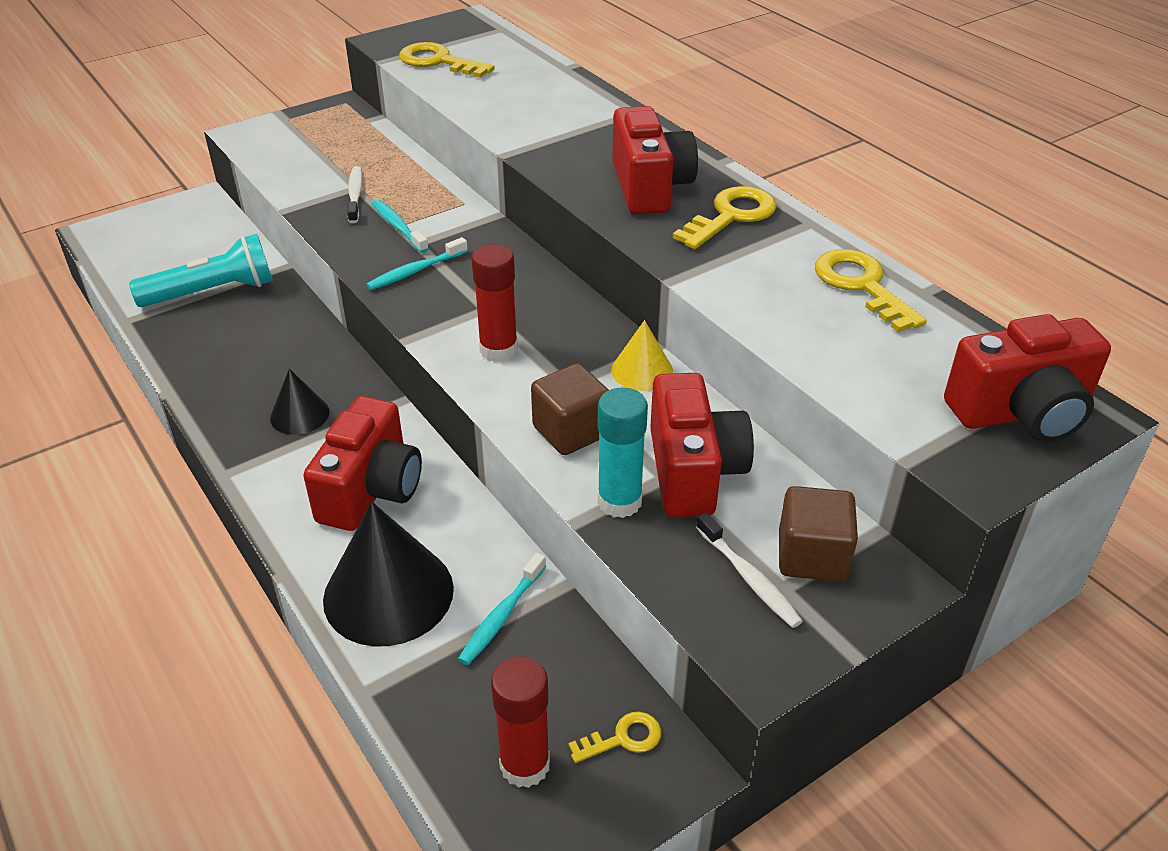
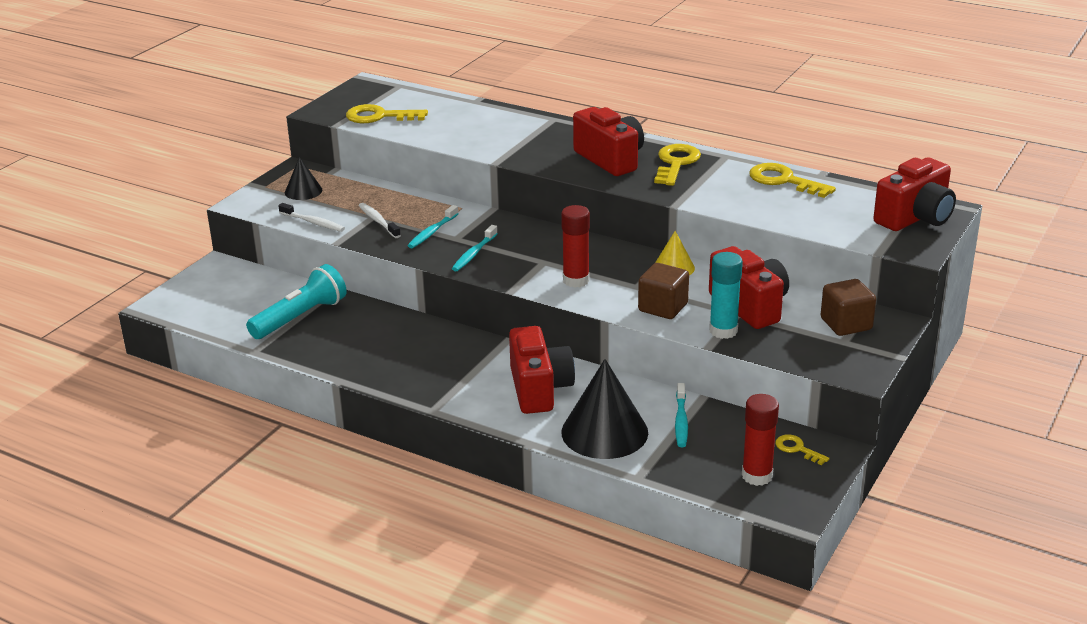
camera: 25 degrees left, 10 degrees down
black cone [270,369,330,435] -> black cone moved to [285,157,322,200]
turquoise toothbrush [372,200,429,253] -> turquoise toothbrush turned 90 degrees counterclockwise [408,205,459,248]
yellow key [568,712,661,763] -> yellow key turned 90 degrees counterclockwise [775,434,829,465]
white toothbrush [696,512,803,628] -> white toothbrush moved to [278,203,345,232]

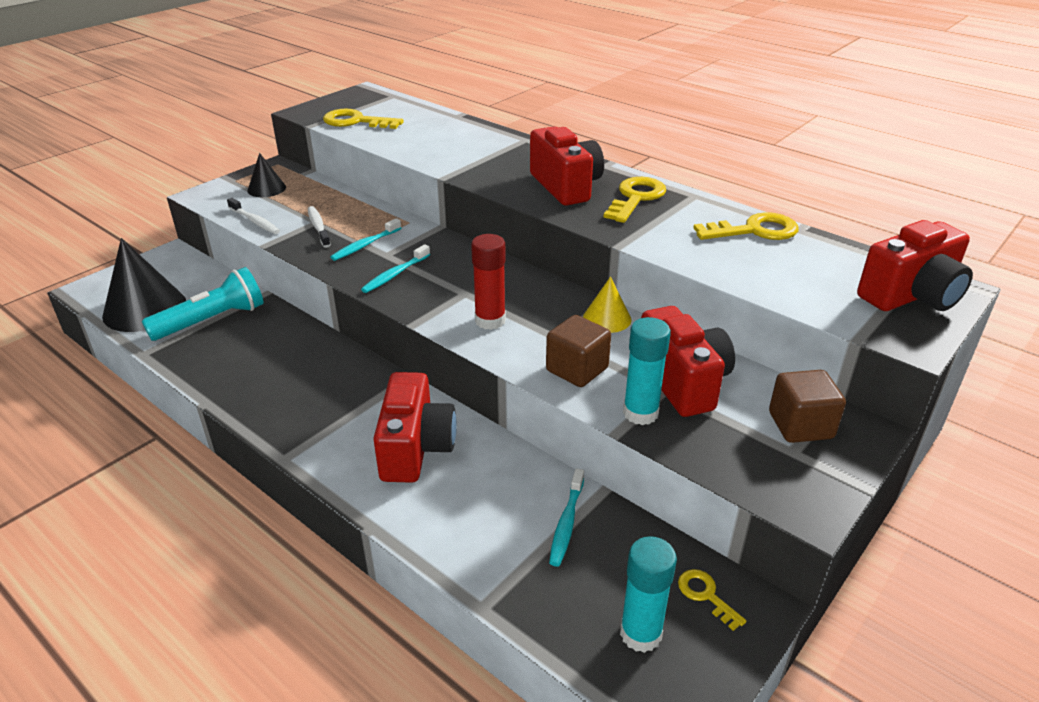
camera: 10 degrees right, 5 degrees up
black cone [561,359,648,459] -> black cone moved to [102,238,186,332]
red glue stick [742,394,779,486] -> turquoise glue stick [620,536,677,653]
yellow key [749,163,836,198] -> yellow key turned 120 degrees clockwise [693,212,799,240]

